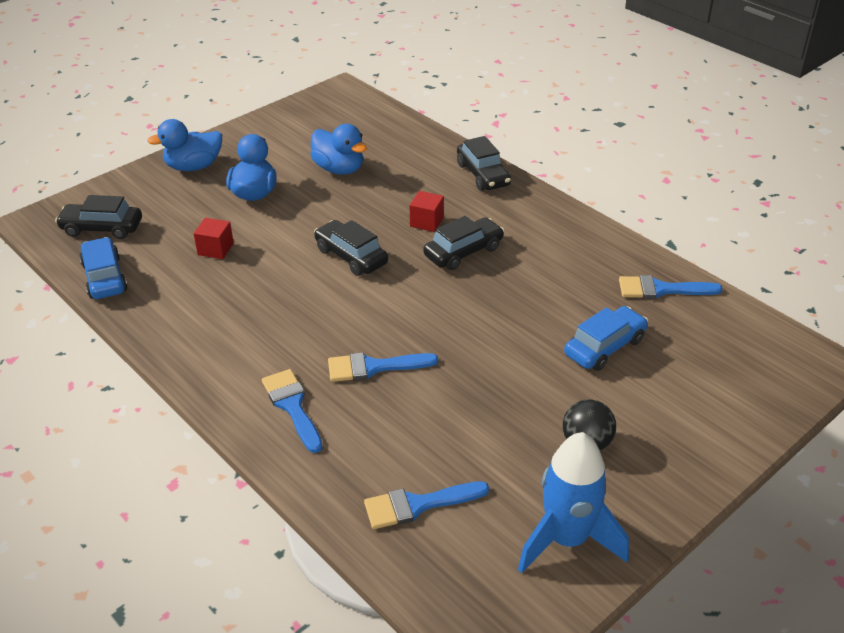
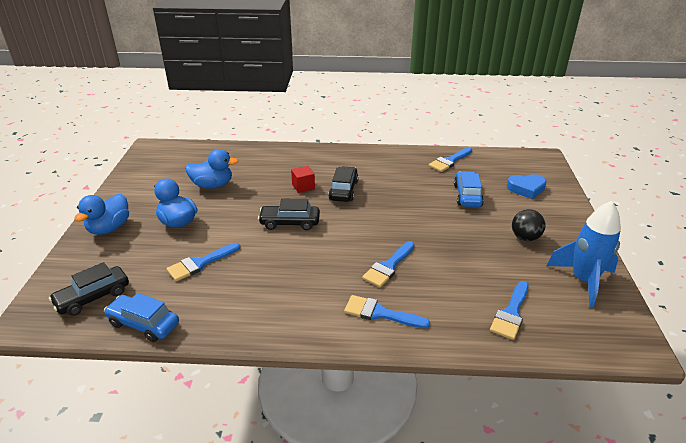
camera: 45 degrees left, 5 degrees down
red cube [194,218,234,259] -> blue brush [166,243,240,281]
black car [457,136,511,191] -> none
none -> blue heart [507,174,547,199]

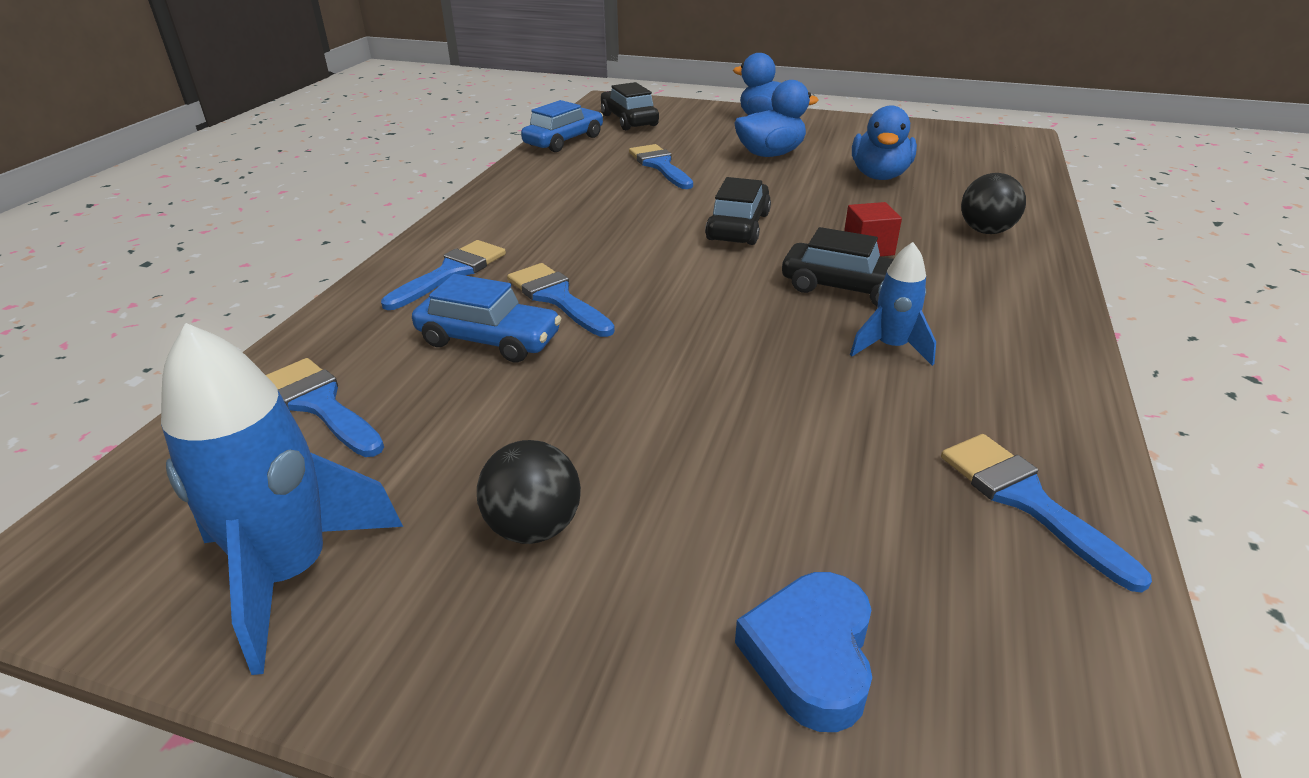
camera: 105 degrees right, 0 degrees up
blue car [454,171,484,207] -> blue car moved to [412,274,562,362]
none -> blue rocket [850,242,936,366]
none -> black ball [961,173,1026,234]

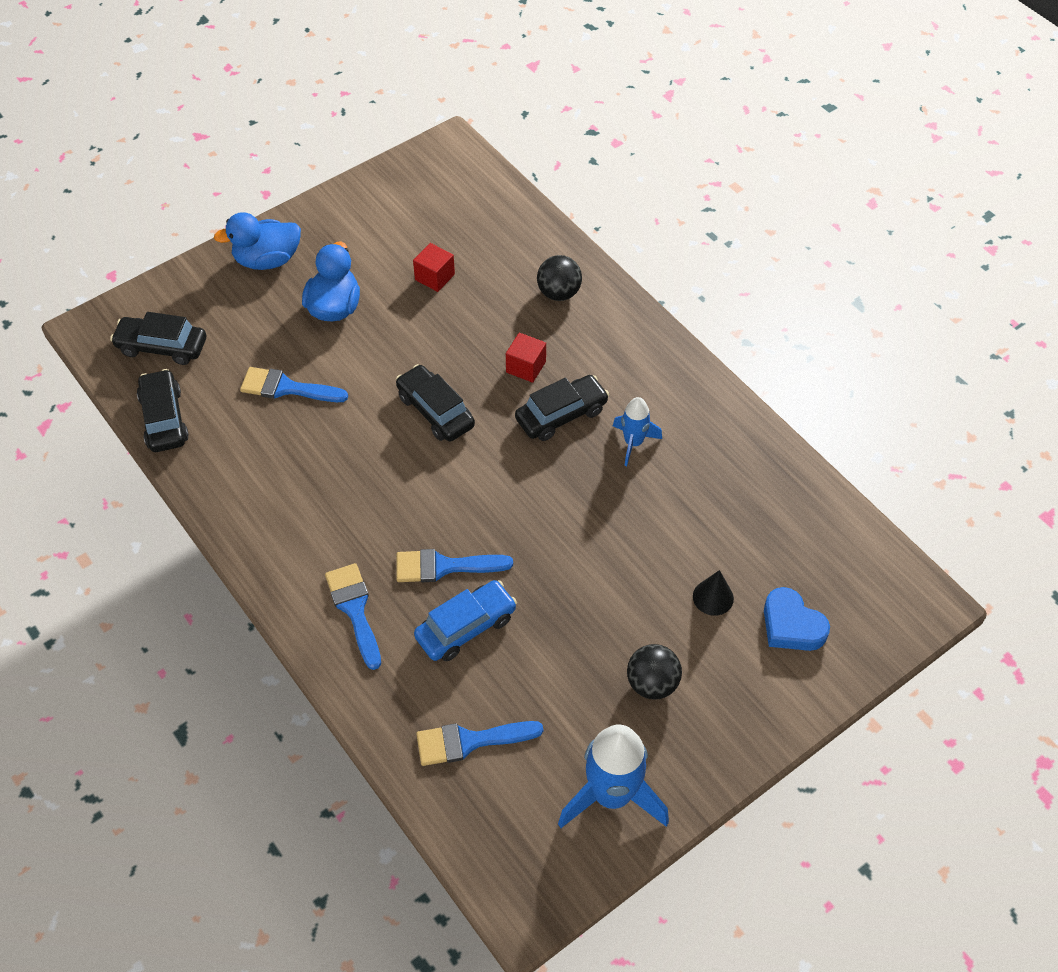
camera: 55 degrees left, 20 degrees up
blue car [521,100,603,152] -> black car [137,369,189,452]
blue duck [852,105,917,180] -> red cube [413,243,455,292]
blue brush [941,434,1152,593] -> none
none -> black cone [693,570,734,616]

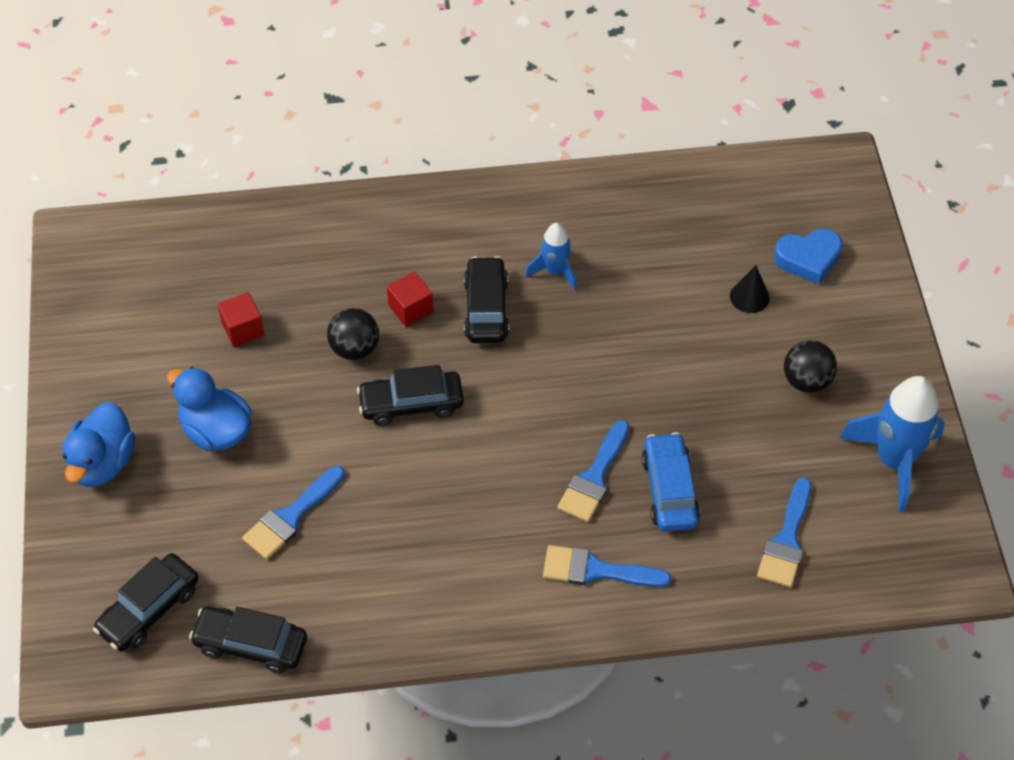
camera: 60 degrees left, 0 degrees up
black ball [537,255,582,301] -> black ball moved to [327,308,379,360]

